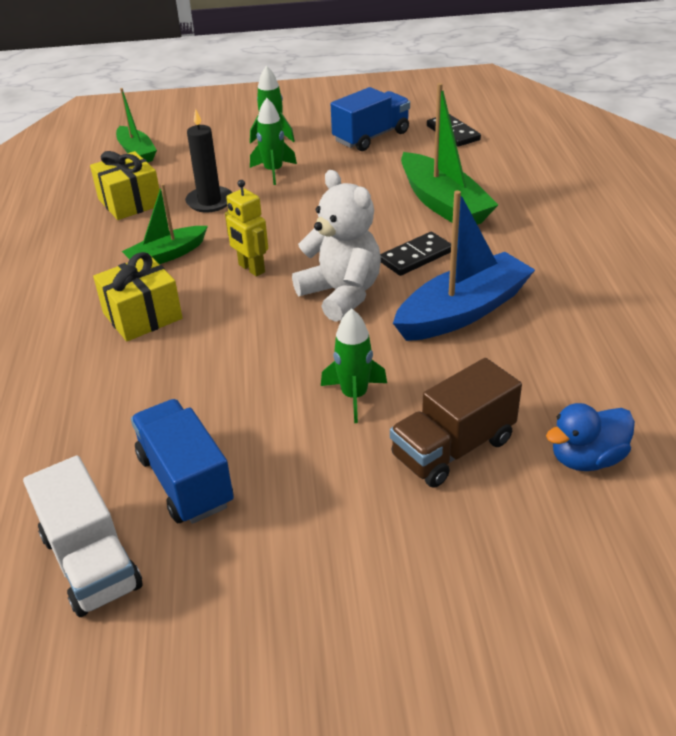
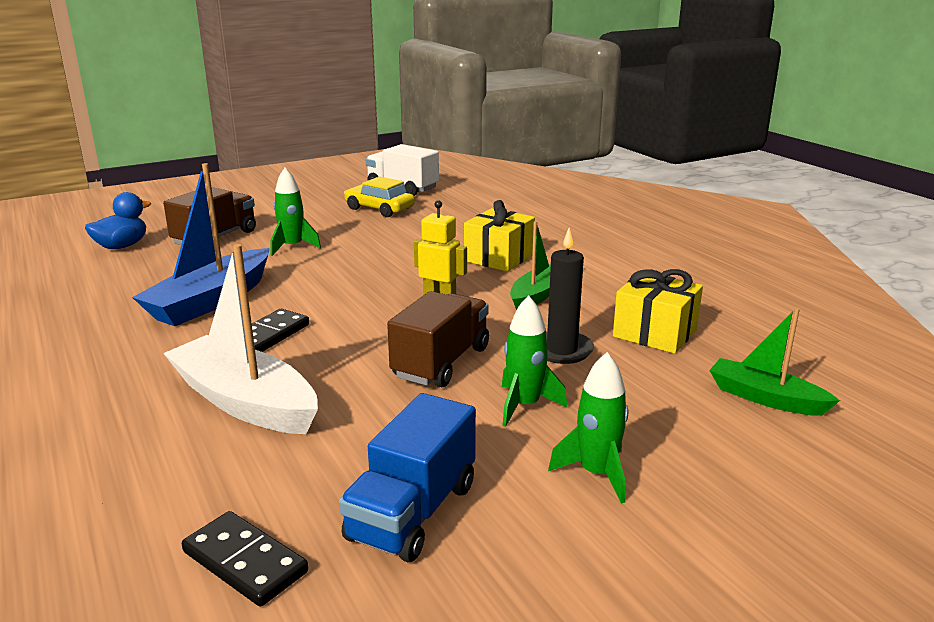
camera: 155 degrees right, 15 degrees down
blue truck [131,399,234,524] -> yellow car [344,176,415,217]
white teddy bear [292,170,381,322] -> none
green boat [401,83,498,225] -> white boat [163,244,318,434]
none -> brown truck [387,291,489,387]

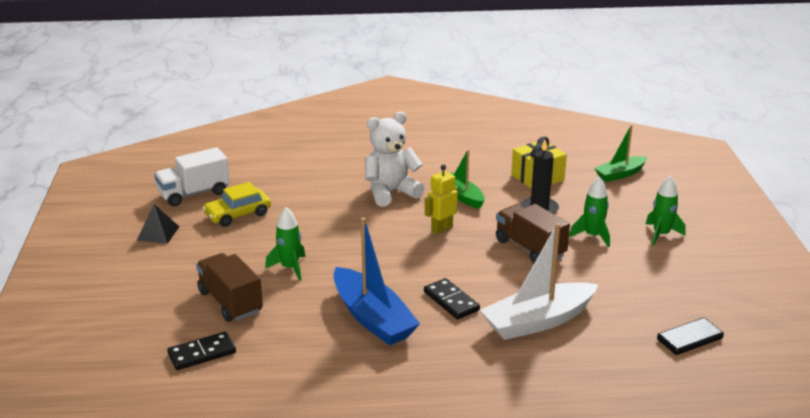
camera: 65 degrees left, 5 degrees up
blue duck [85,192,151,249] -> black domino [167,332,236,370]
blue truck [339,393,476,562] -> none
yellow gift [464,200,535,272] -> white teddy bear [365,112,424,207]
none -> black pyramid [137,204,179,244]

